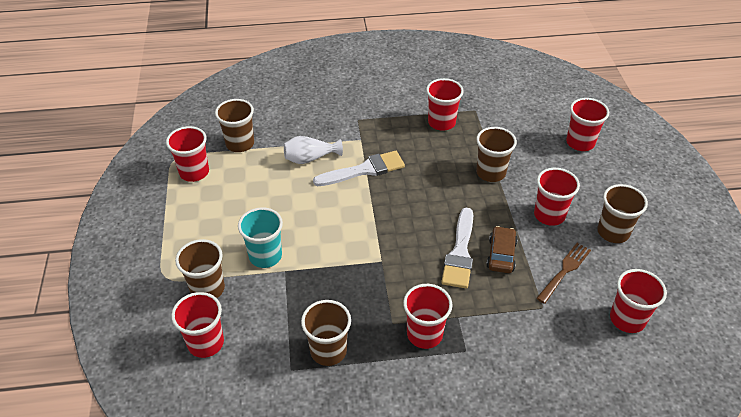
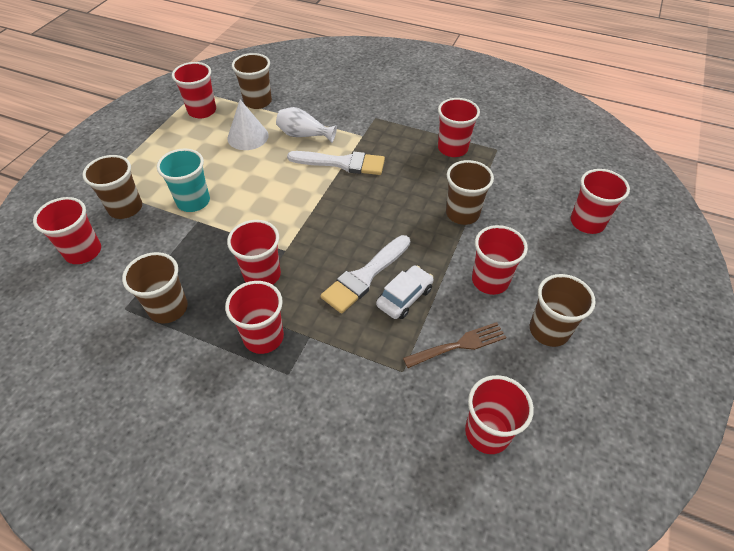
camera: 30 degrees right, 5 degrees up
brown car [486,226,518,273] -> white car [376,265,434,319]
none -> white cone [227,100,269,150]
none -> red cup [227,220,281,285]

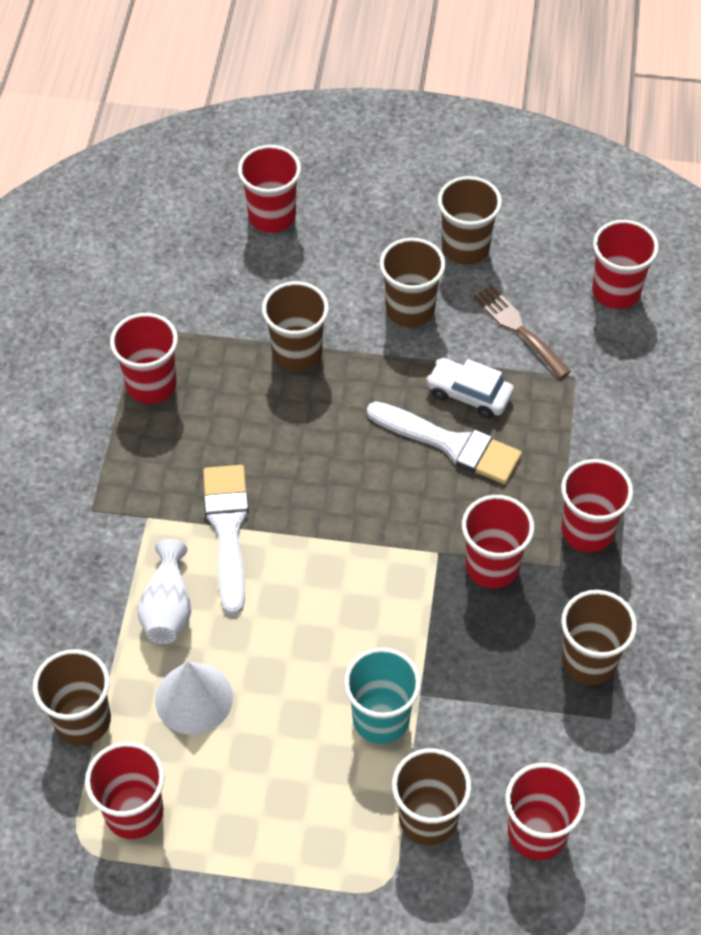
camera: 105 degrees left, 5 degrees up
red cup [472,225,528,295] -> brown cup [380,238,445,327]

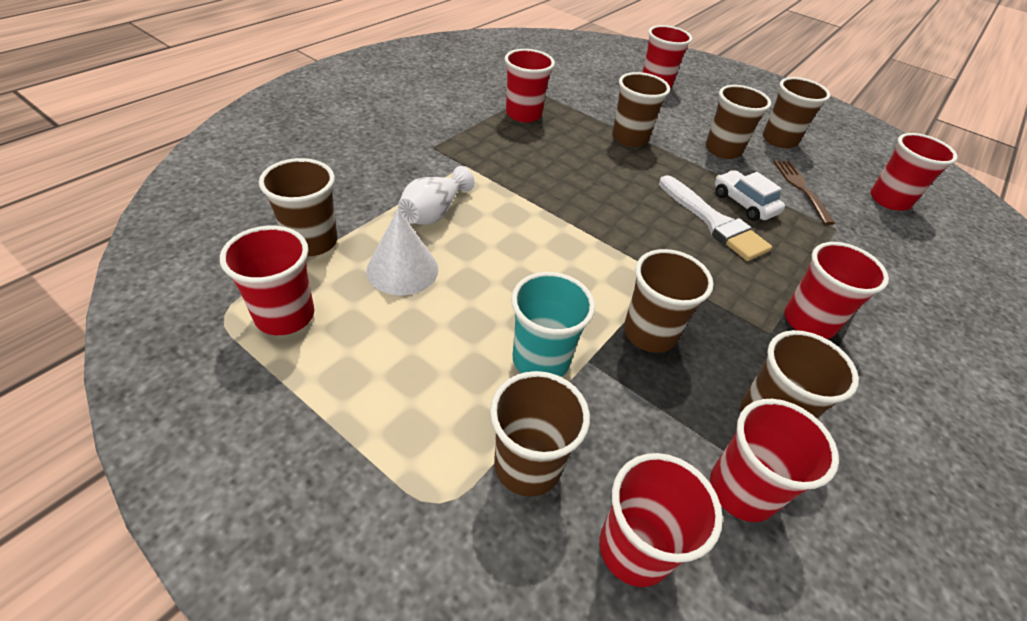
camera: 25 degrees right, 10 degrees down
white brush [203,465,249,615] -> none
red cup [462,495,534,589] -> red cup moved to [710,399,839,522]
none -> brown cup [624,249,714,353]

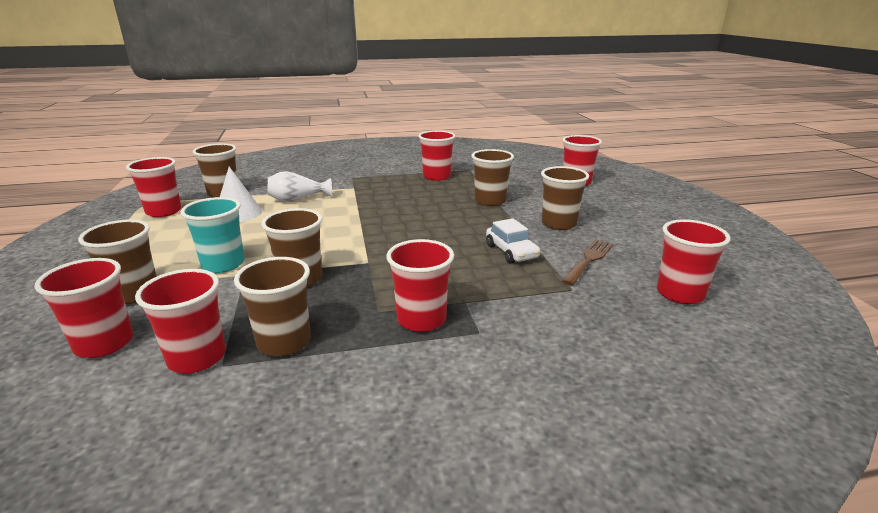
camera: 45 degrees right, 20 degrees down
white brush [659,175,772,261] -> none
white car [715,170,785,221] -> white car turned 150 degrees clockwise [486,218,540,264]
brown cup [763,77,830,148] -> none

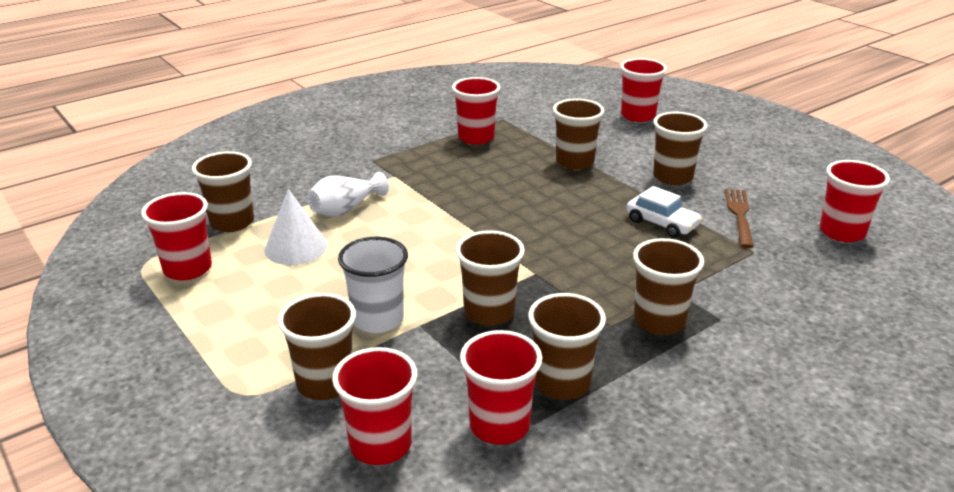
camera: 25 degrees left, 5 degrees up
turquoise cup [180,197,245,273] -> white cup [338,237,408,333]
red cup [386,239,454,332] -> brown cup [633,238,704,335]

